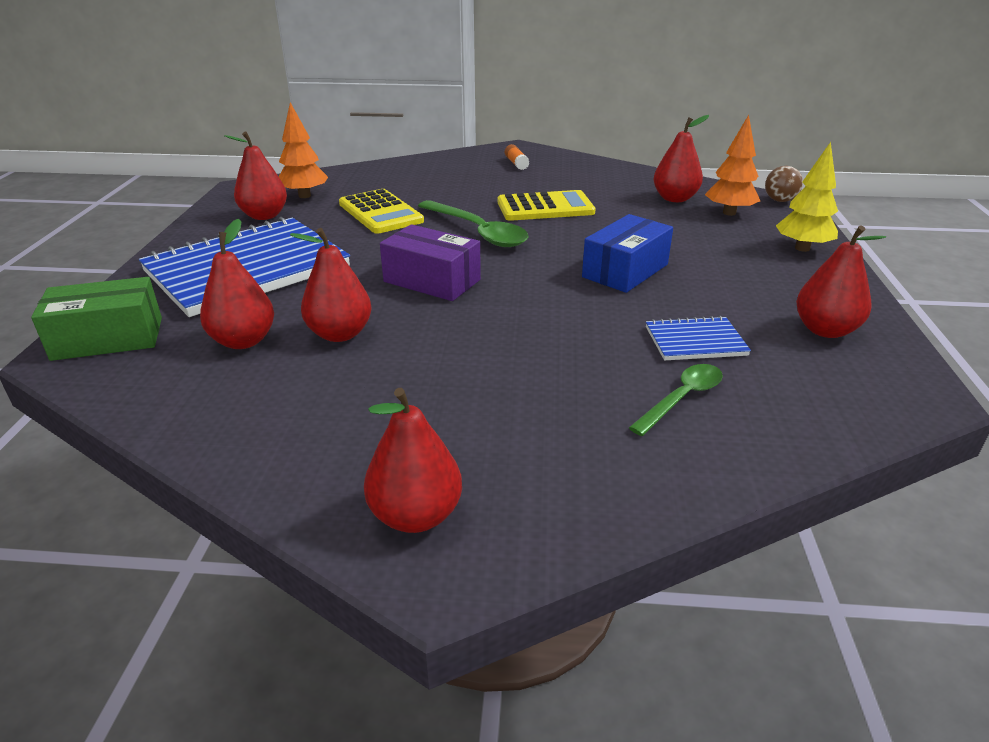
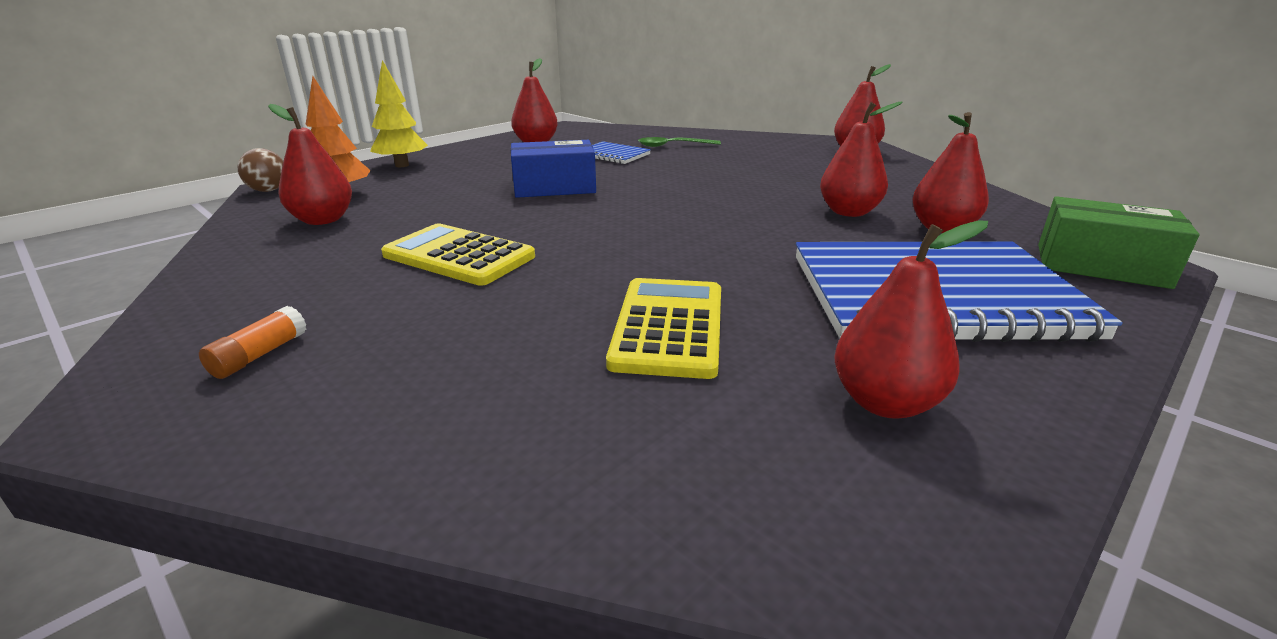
camera: 140 degrees left, 5 degrees down
orange tree [279,102,328,198] -> none
purple box [380,224,481,301] -> none
green spoon [418,200,529,247] -> none

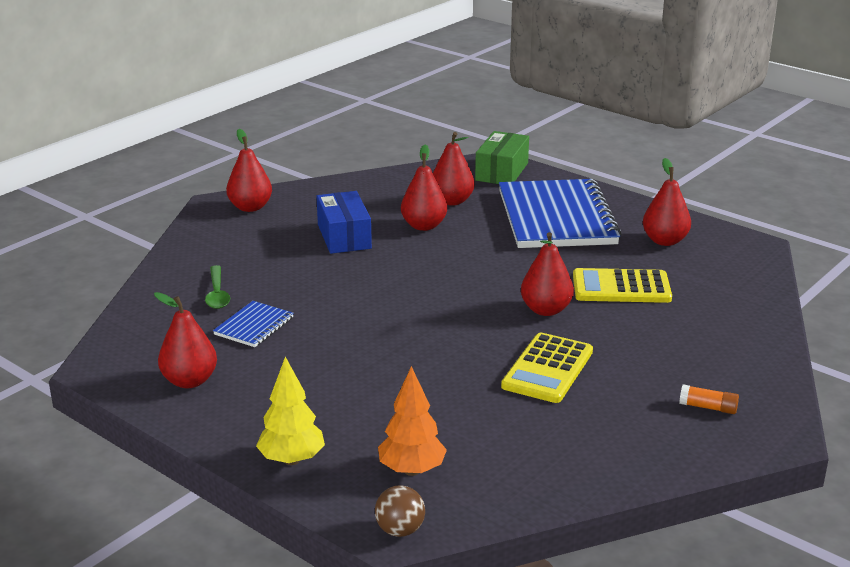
camera: 95 degrees left, 0 degrees up
red pear [268,104,352,225] -> red pear moved to [521,232,574,316]
blue box [511,140,596,198] -> blue box moved to [316,191,372,254]

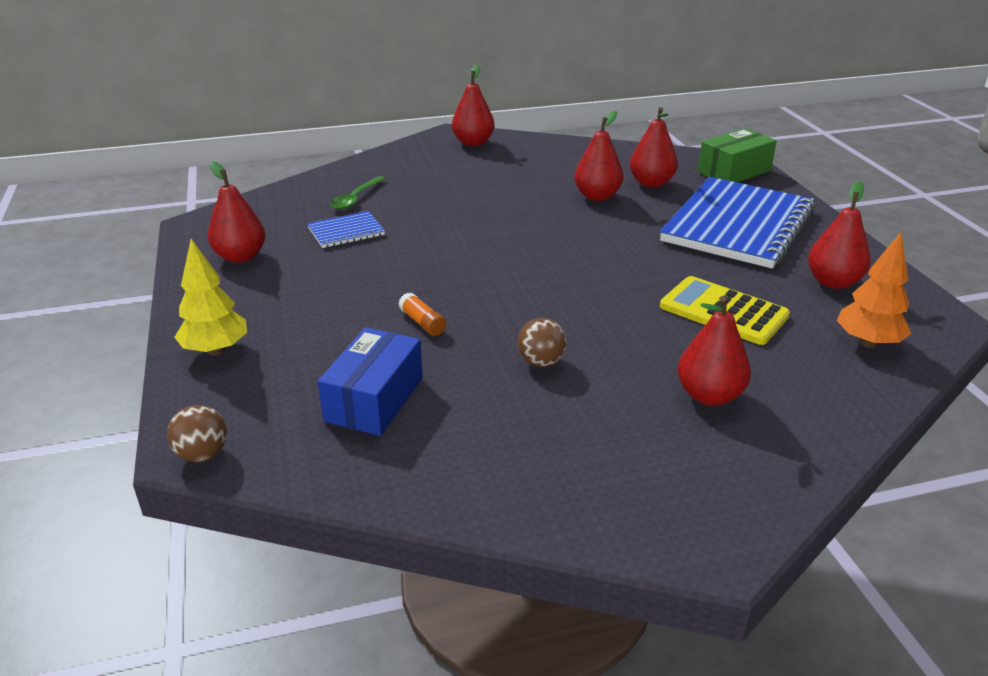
camera: 35 degrees right, 5 degrees up
blue box [316,191,372,254] -> blue box moved to [318,327,423,436]
orange tree [378,366,447,476] -> orange tree moved to [837,232,912,348]
yellow calculator [501,333,593,403] -> brown ball [518,318,567,367]
red pear [521,232,574,316] -> red pear moved to [677,296,751,406]
orange glue stick [679,384,739,414] -> orange glue stick moved to [398,293,446,336]

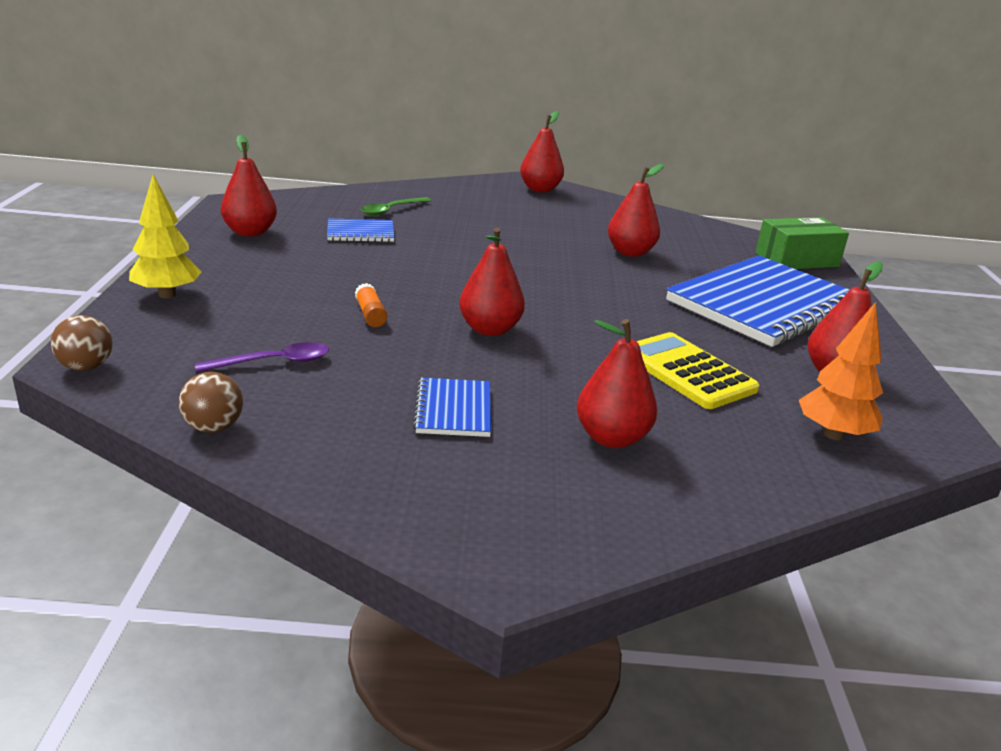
camera: 15 degrees right, 5 degrees down
blue box [318,327,423,436] -> purple spoon [195,342,329,373]
brown ball [518,318,567,367] -> brown ball moved to [179,372,243,433]
red pear [630,107,678,188] -> red pear moved to [459,227,525,336]
none -> blue notebook [413,377,491,437]

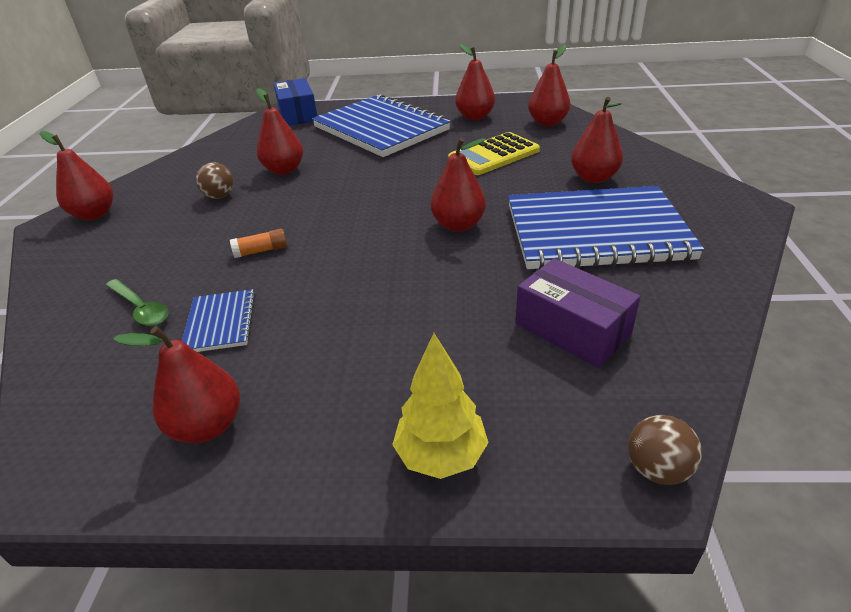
camera: 85 degrees left, 10 degrees up
brown ball [179,372,243,433] -> brown ball moved to [196,162,234,199]
purple spoon [195,342,329,373] -> purple box [515,258,641,368]
orange glue stick [355,283,387,327] -> orange glue stick moved to [230,229,287,258]
blue notebook [413,377,491,437] -> blue notebook [508,186,704,269], size x2.29
green box [755,217,849,269] -> blue box [273,78,317,126]
orange tree [799,302,883,440] -> red pear [528,45,570,126]

